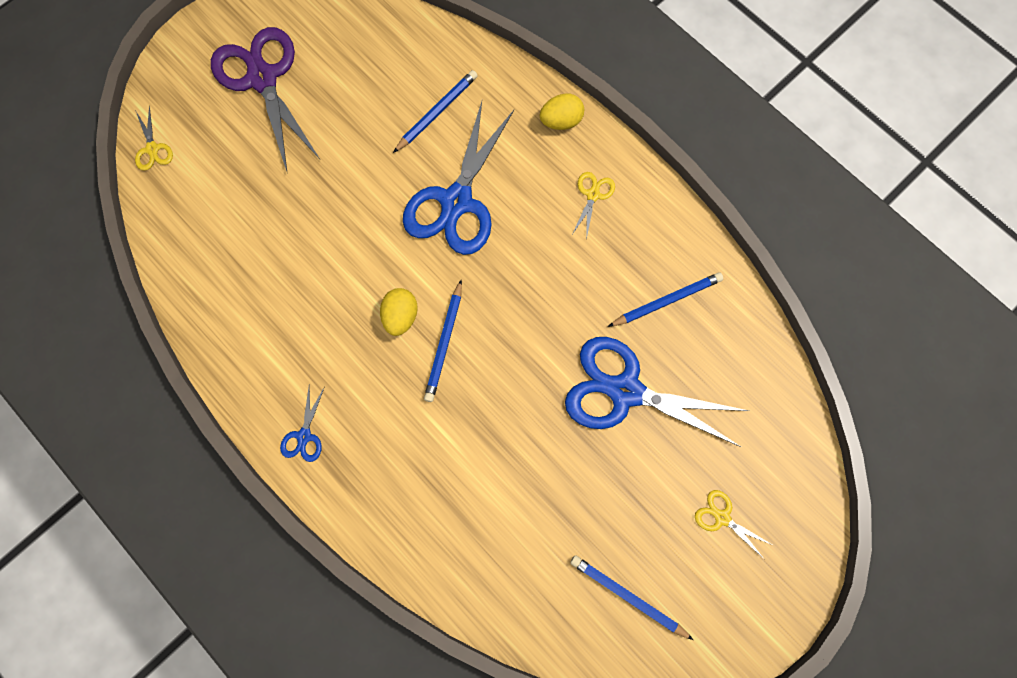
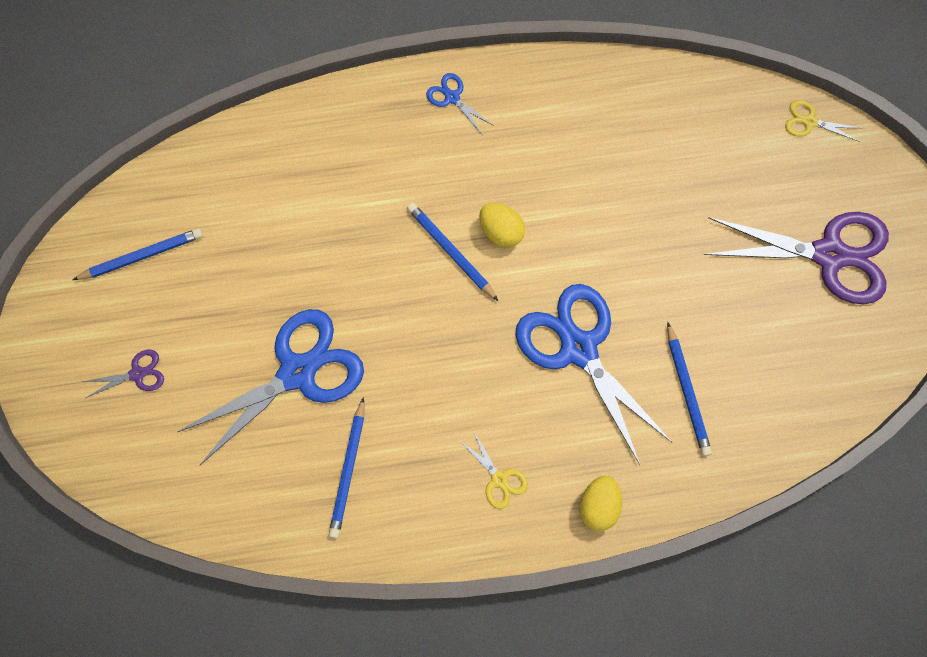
camera: 125 degrees right, 0 degrees up
yellow scissors [695,490,772,559] -> purple scissors [82,350,164,398]

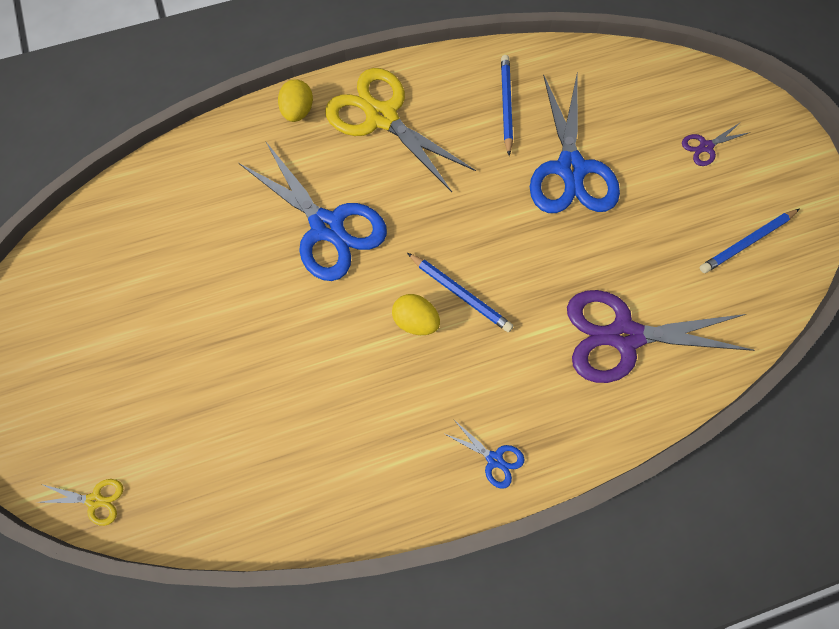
camera: 170 degrees right, 5 degrees down
blue scissors [178,309,364,465] -> blue scissors turned 45 degrees counterclockwise [530,74,620,213]
yellow scissors [460,431,528,509] -> yellow scissors [325,68,476,192], size x2.34
blue pencil [667,322,712,456] -> none
purple scissors [704,212,889,304] -> purple scissors moved to [567,290,755,383]

